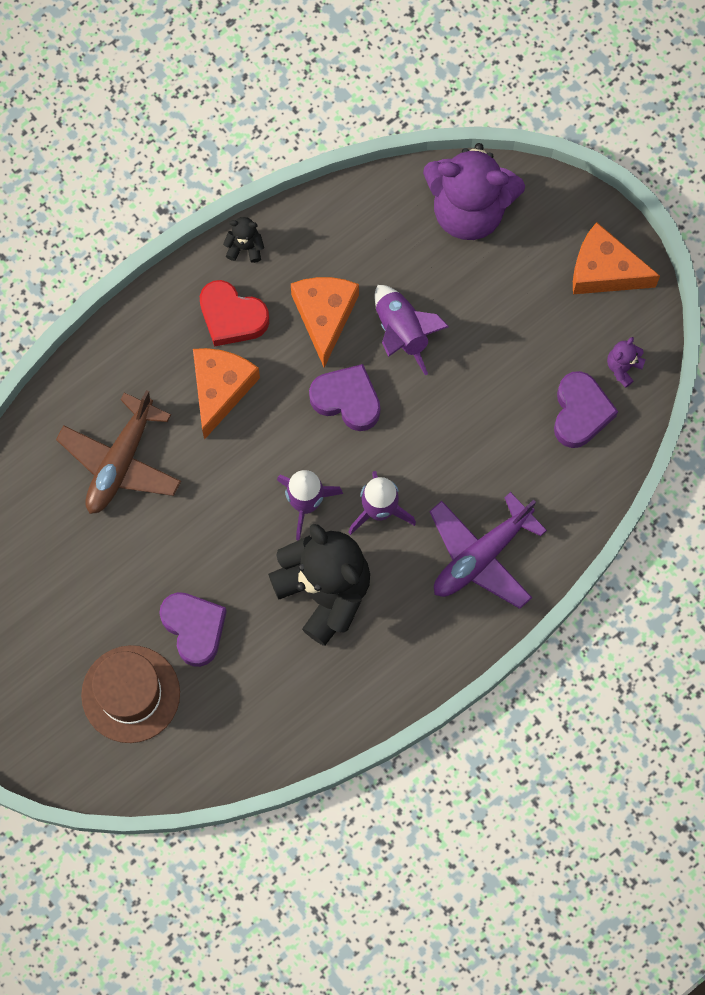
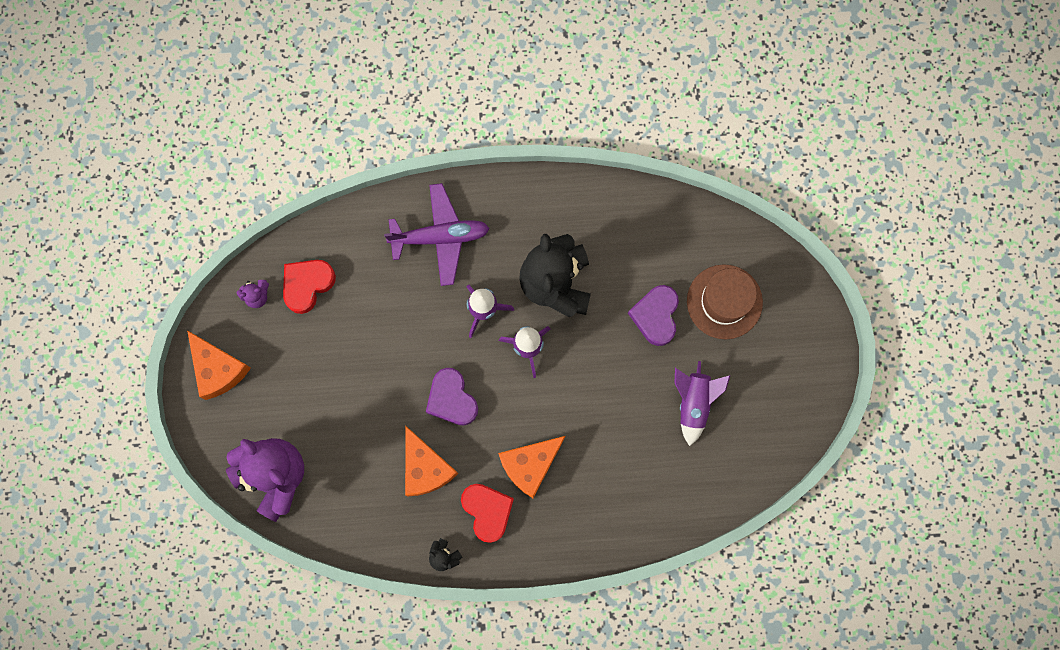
camera: 145 degrees left, 5 degrees up
brown plane [56,390,181,514] -> none
orange cheese [291,277,359,367] -> orange cheese turned 60 degrees counterclockwise [405,426,458,496]
purple rocket [375,285,449,375] -> purple rocket moved to [674,361,730,446]
purple heart [554,371,618,448] -> red heart [283,260,336,314]

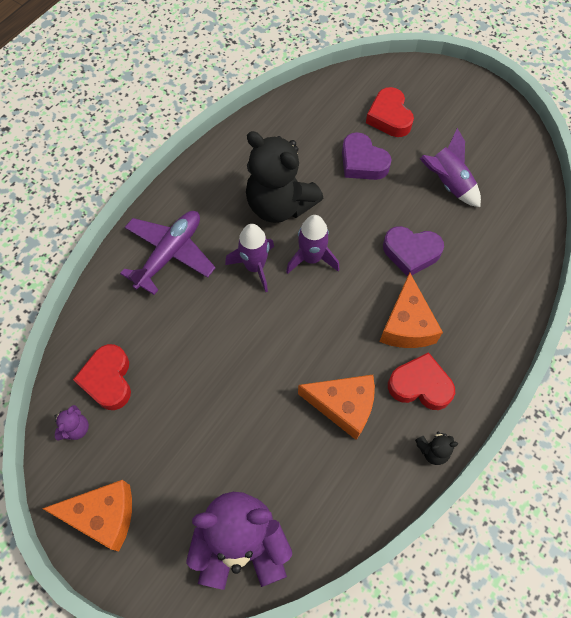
camera: 50 degrees left, 15 degrees down
purple heart [426,368,478,425] -> purple heart moved to [383,226,444,277]
brown hat [687,264,763,339] -> red heart [366,87,414,137]

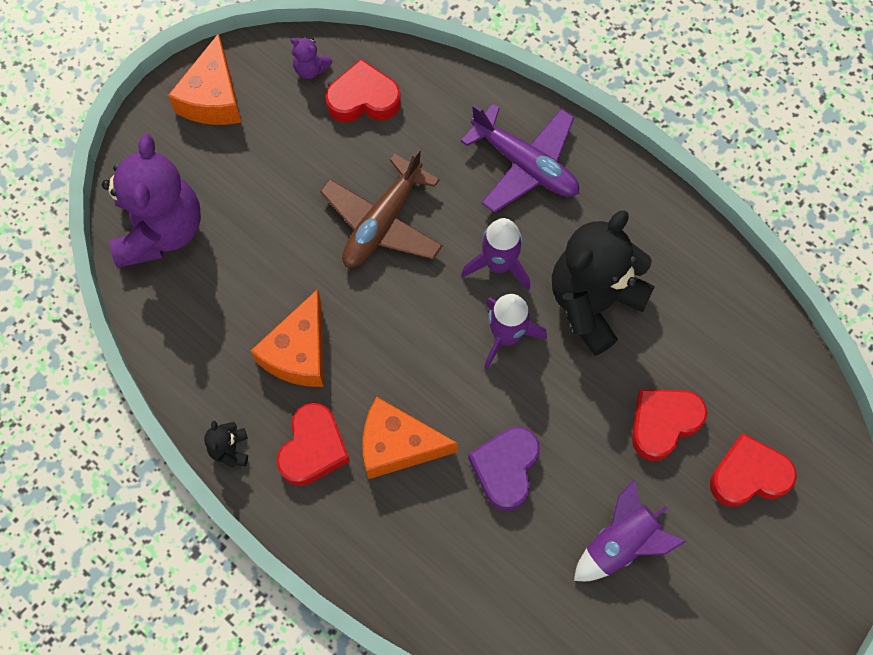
camera: 95 degrees right, 5 degrees up
purple heart [342,132,392,180] -> red heart [632,389,707,461]
none -> brown plane [320,148,443,268]

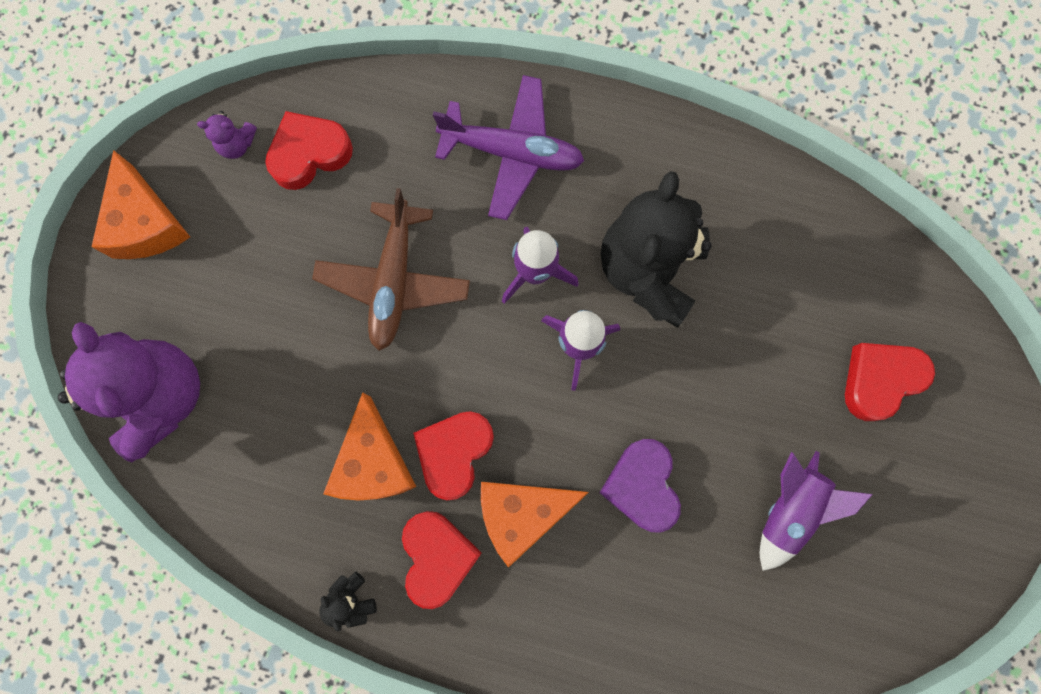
camera: 25 degrees left, 10 degrees up
red heart [632,389,707,461] -> red heart moved to [413,411,494,500]

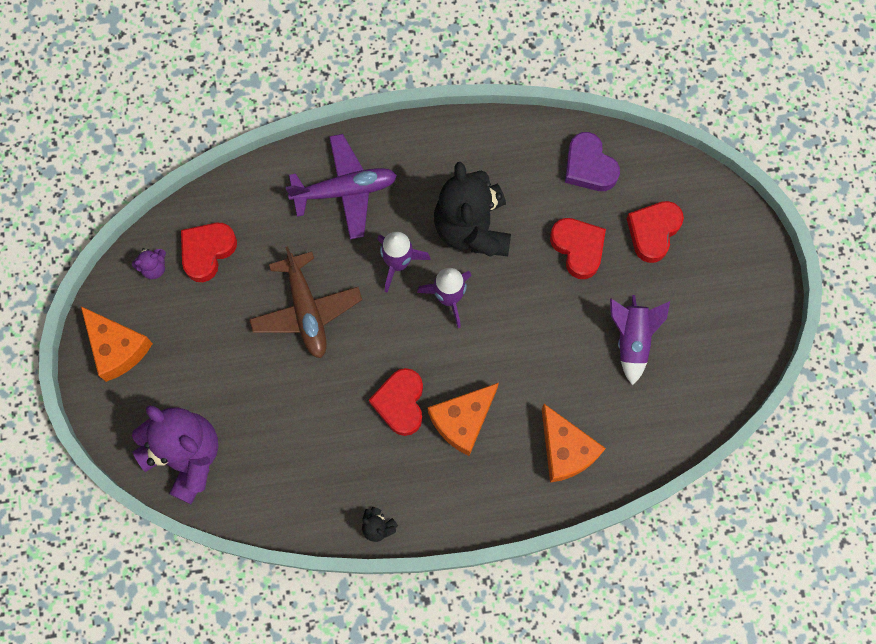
camera: 25 degrees left, 5 degrees down
orange cheese [323,392,416,501] -> orange cheese moved to [542,404,606,483]
red heart [402,511,481,609] -> red heart moved to [550,218,606,279]
purple heart [599,439,681,533] -> purple heart moved to [565,132,620,191]

